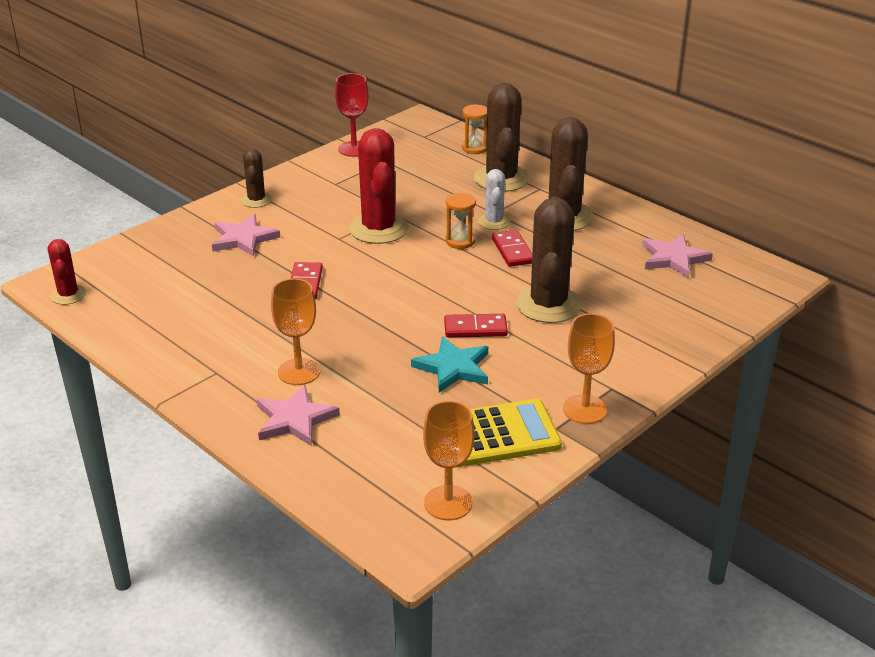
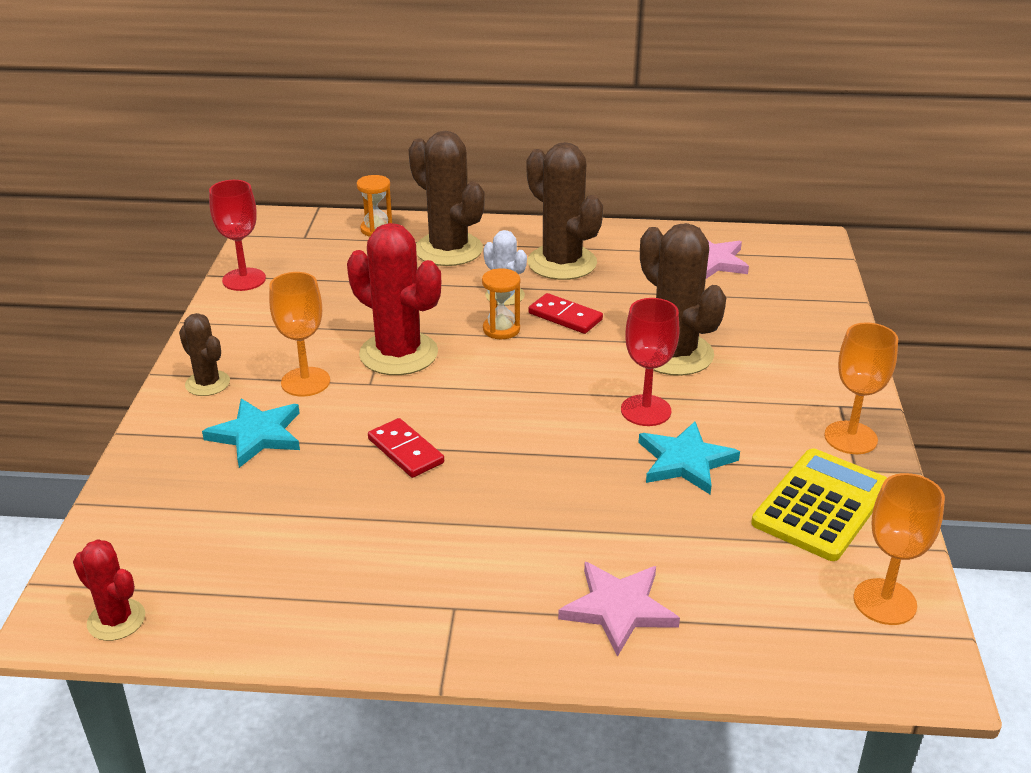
camera: 40 degrees left, 0 degrees up
pink star [212,214,280,257] -> turquoise star [202,399,300,468]
orange goblet [271,278,320,385] -> orange goblet moved to [269,272,330,397]
red domino [444,314,508,338] -> red goblet [621,298,680,426]

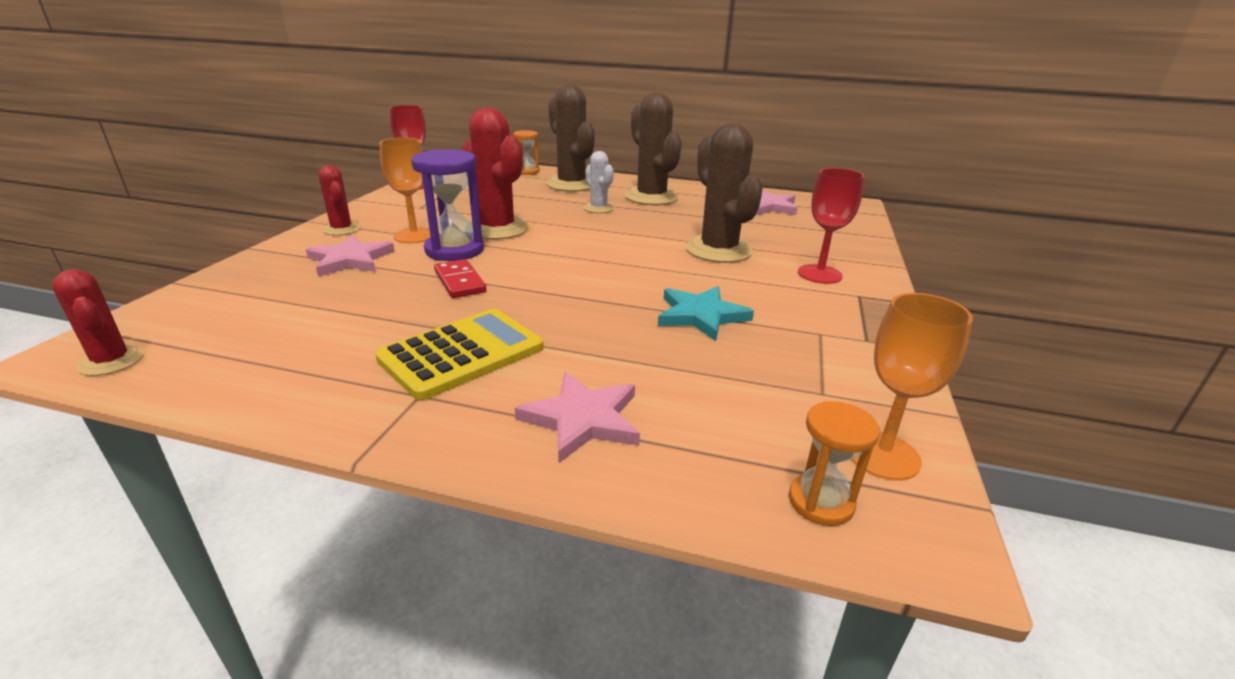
camera: 10 degrees right, 5 degrees down
brown cactus [179,313,230,396] -> red cactus [318,165,360,236]
turquoise star [202,399,300,468] -> pink star [306,235,395,277]
orange hourglass [482,268,520,339] -> orange hourglass moved to [789,401,880,526]
red domino [528,293,603,334] -> none
red goblet [621,298,680,426] -> red goblet moved to [798,168,864,284]
yellow calculator [751,448,887,561] -> yellow calculator moved to [375,309,544,400]
orange goblet [824,322,898,454] -> none
none -> purple hourglass [411,149,484,261]

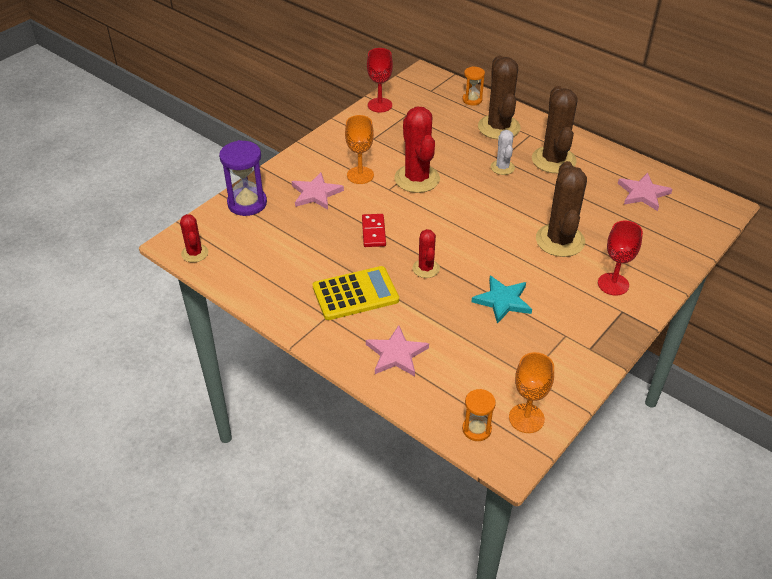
camera: 25 degrees right, 15 degrees up
red cactus [318,165,360,236] -> red cactus moved to [412,229,440,278]
purple hourglass [411,149,484,261] -> purple hourglass moved to [219,140,267,216]

